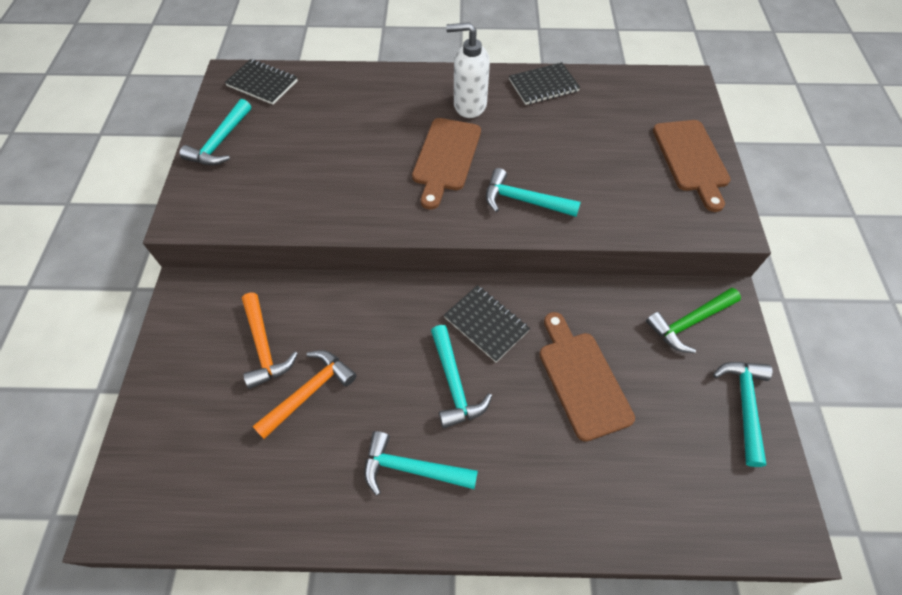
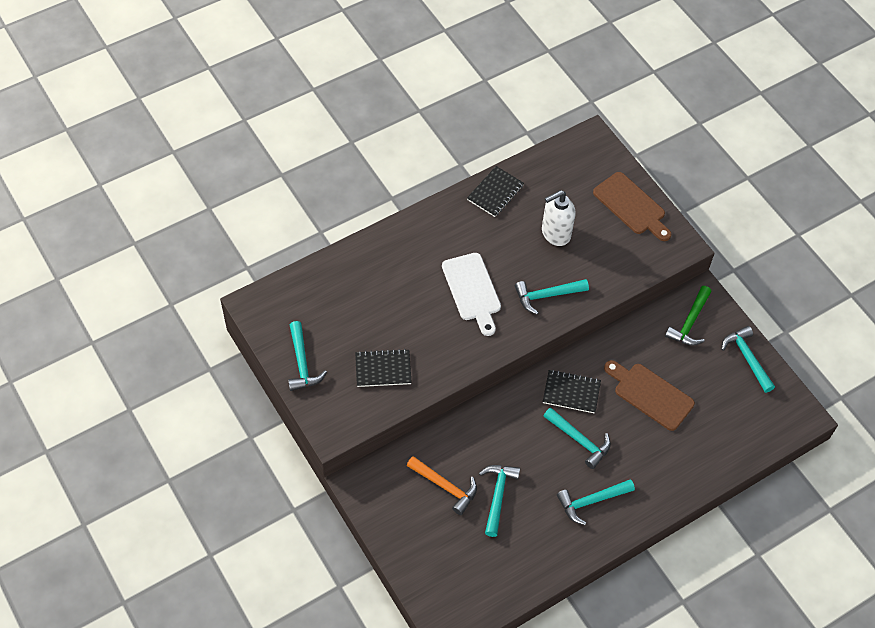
camera: 35 degrees left, 0 degrees up
black notebook [225,59,298,105] -> black notebook moved to [355,349,412,387]
orange hammer [252,350,357,439] -> turquoise hammer [479,465,520,537]
brown cutting board [412,118,481,209] -> white cutting board [442,253,501,336]
white soap dispenser [446,22,490,118] -> white soap dispenser moved to [542,190,576,246]

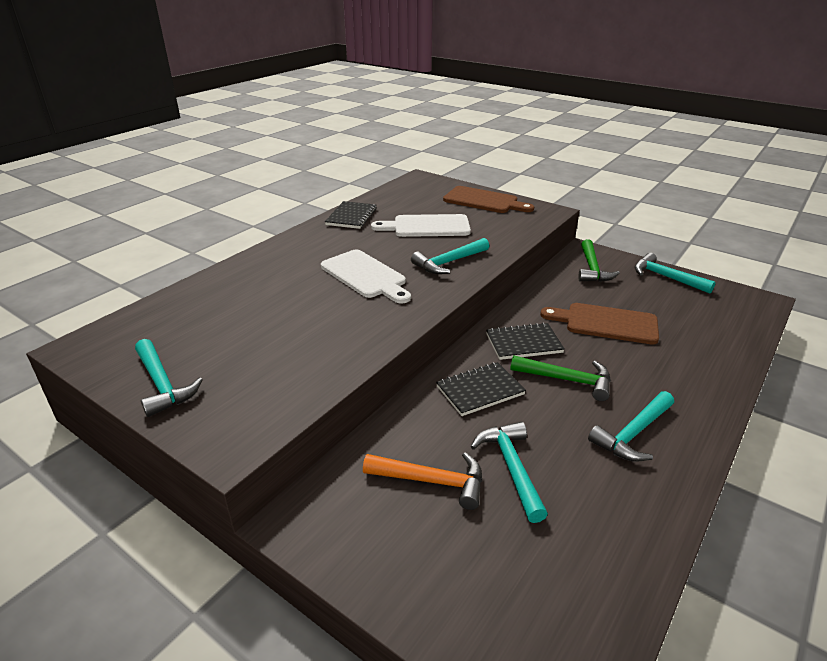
camera: 20 degrees left, 25 degrees down
black notebook [355,349,412,387] -> black notebook moved to [436,362,526,416]
white soap dispenser [542,190,576,246] -> white cutting board [371,214,471,237]
turquoise hammer [544,407,611,469] -> green hammer [510,355,611,401]

